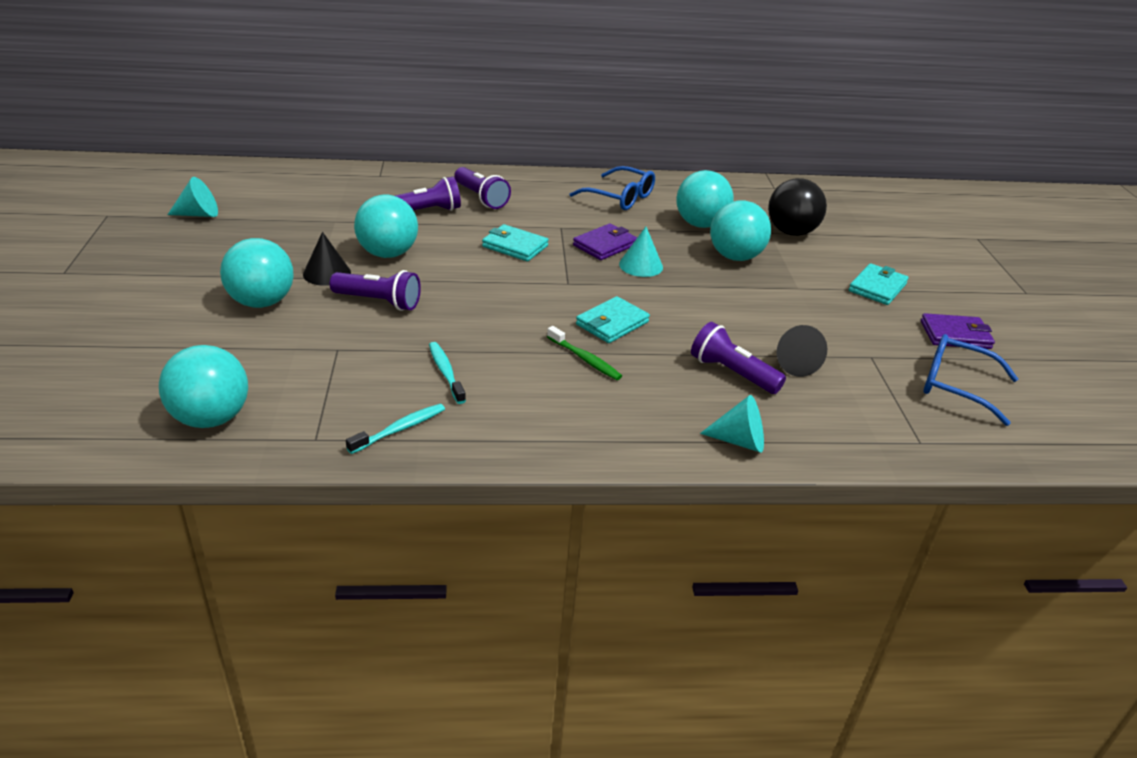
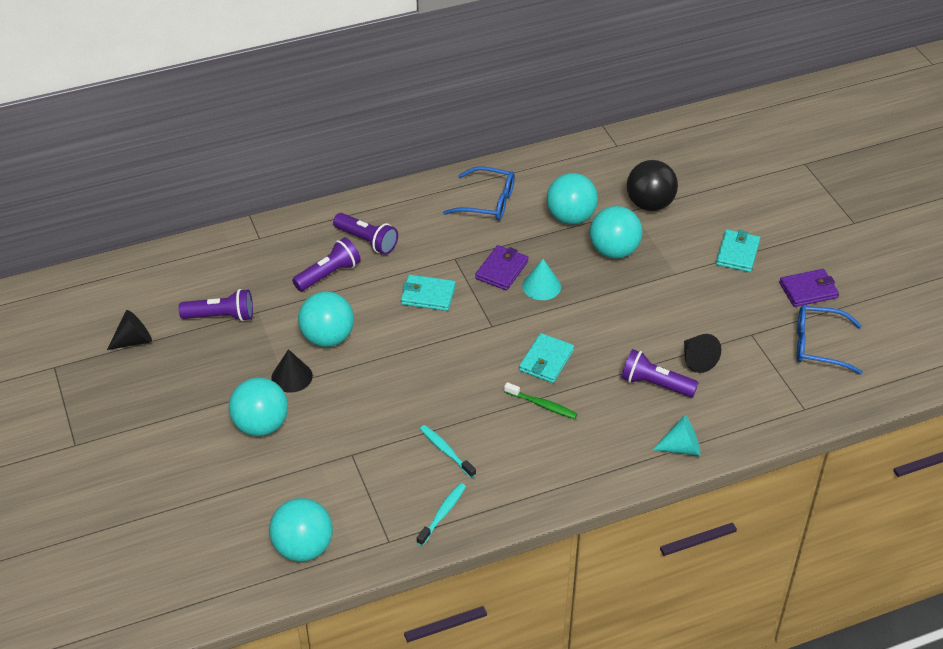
camera: 15 degrees left, 10 degrees up
turquoise cone [168,177,218,217] -> black cone [107,310,152,350]
purple flashlight [330,270,421,311] -> purple flashlight moved to [179,289,253,322]

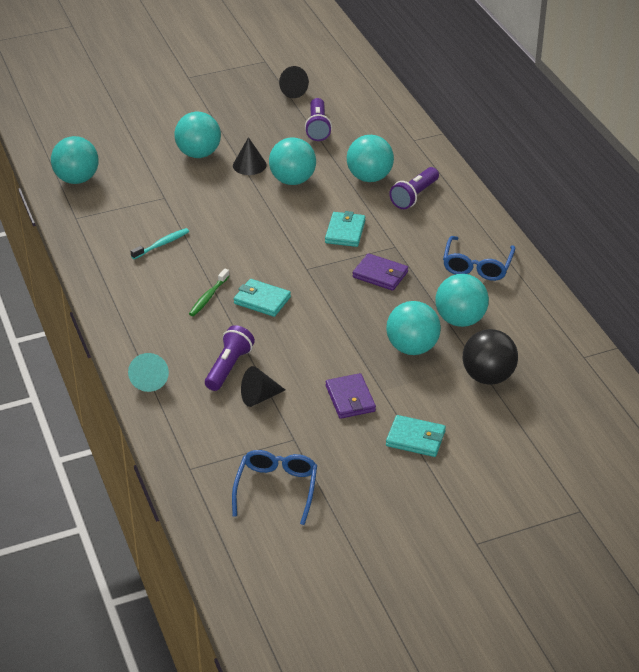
camera: 90 degrees right, 5 degrees down
purple flashlight [292,237,361,291] -> turquoise ball [347,135,394,182]
turquoise toothbrush [417,483,466,546] -> none
turquoise cone [522,259,561,300] -> none
purple wallet [779,269,839,307] -> purple wallet moved to [326,373,376,419]

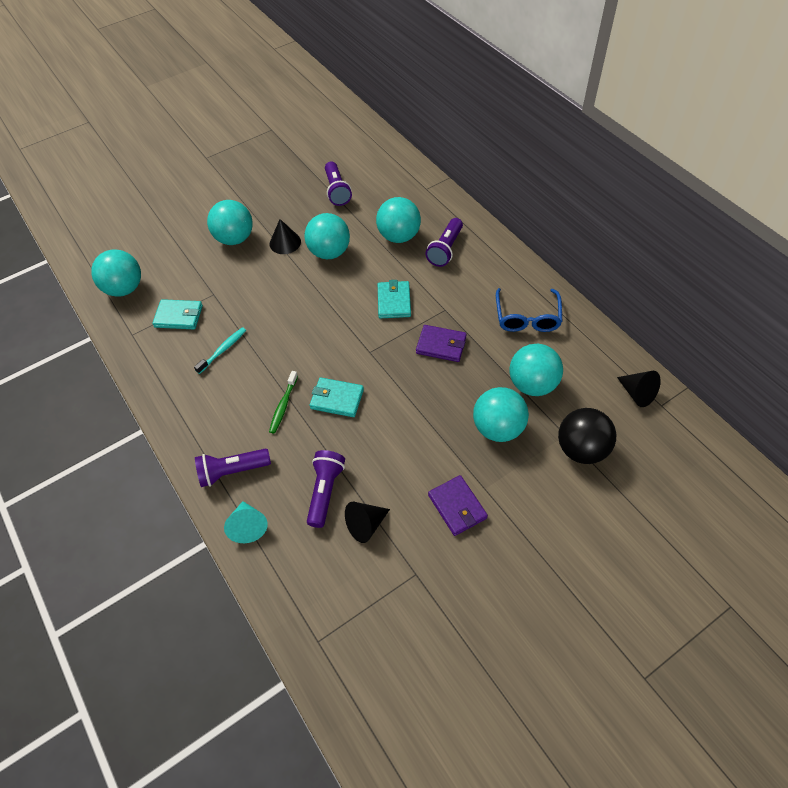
camera: 10 degrees left, 15 degrees up
blue glasses [232,450,317,525] -> none
black cone [279,66,309,98] -> black cone moved to [617,371,661,407]
turquoise wallet [386,415,446,457] -> turquoise wallet moved to [152,299,203,329]
none -> purple flashlight [195,448,271,487]

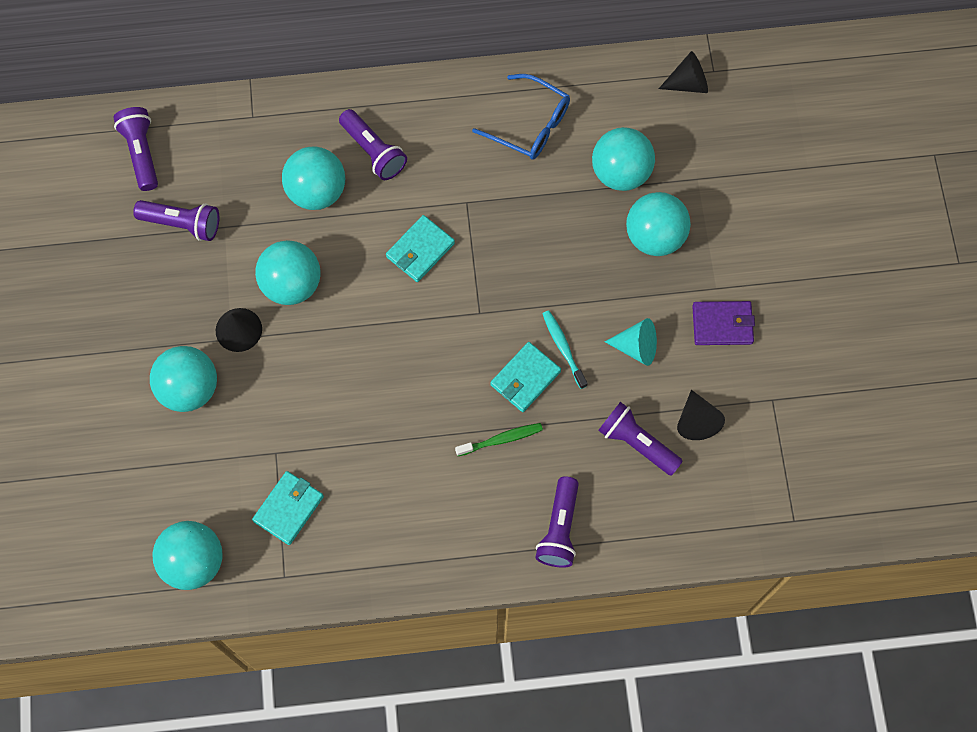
camera: 65 degrees left, 15 degrees up
turquoise toothbrush [194,327,246,374] -> turquoise toothbrush moved to [542,310,588,389]
turquoise cone [224,501,268,543] -> turquoise cone moved to [605,318,657,366]
green toothbrush [269,371,298,434] -> green toothbrush turned 60 degrees counterclockwise [455,423,543,456]
turquoise wallet [378,280,411,318] -> turquoise wallet turned 75 degrees counterclockwise [386,215,455,282]
purple wallet [416,325,467,362] -> none
black ball [558,408,616,464] -> none
none -> purple flashlight [113,107,158,191]

